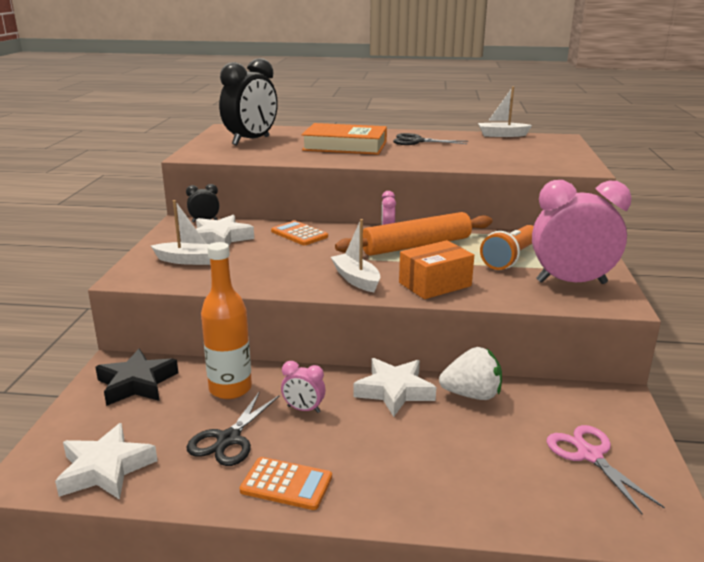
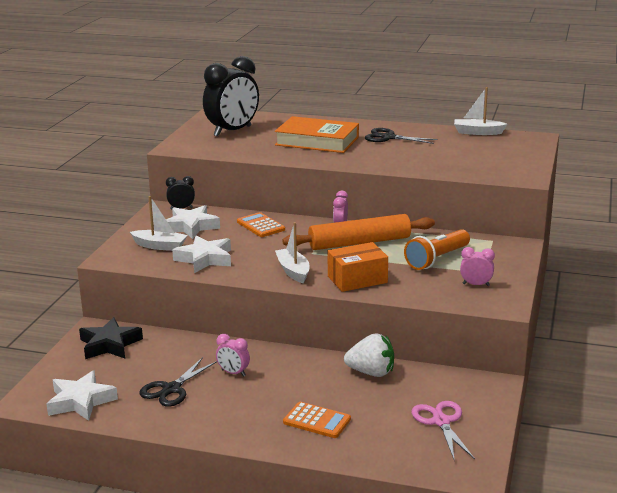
camera: 10 degrees right, 0 degrees up
orange bottle [201,242,252,399] -> none
orange calculator [239,457,332,510] -> orange calculator moved to [283,402,351,438]
white star [353,358,436,417] -> white star moved to [172,235,231,273]
pink clock [532,180,632,284] -> pink clock [460,247,495,286], size x0.44

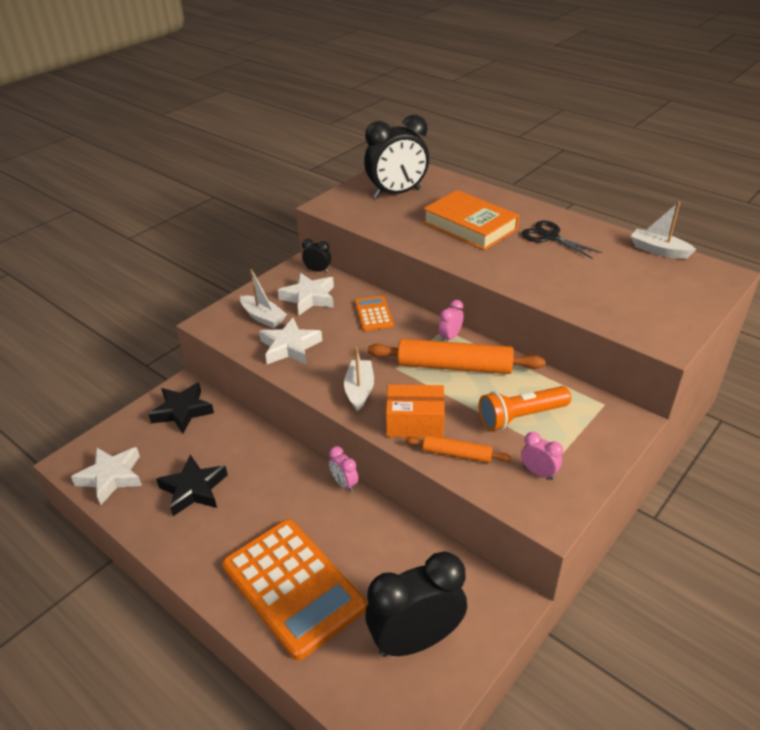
camera: 25 degrees right, 15 degrees up
black scissors [140,357,217,407] -> black star [156,455,228,516]
pink clock [216,334,250,377] -> pink clock moved to [329,446,358,492]
orange calculator [283,402,351,438] -> orange calculator [222,519,367,660], size x2.12
white strawberry [344,333,394,377] -> none
pink scissors [412,401,475,461] -> black clock [366,551,467,657]
none -> orange rolling pin [405,435,511,463]

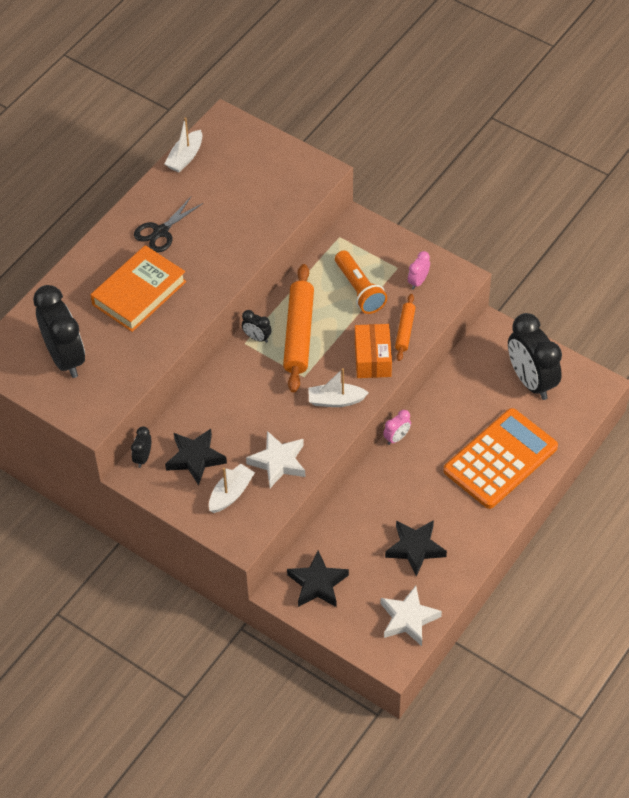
camera: 95 degrees left, 15 degrees up
white star [278,273,334,315] -> black star [165,429,227,485]
orange calculator [355,296,393,331] -> none
pink clock [439,300,464,342] -> black clock [242,310,272,343]

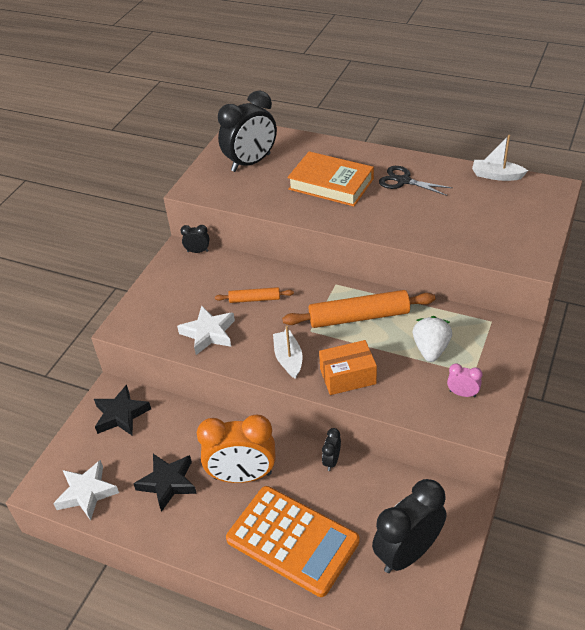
camera: 80 degrees right, 10 degrees down
black star [165,429,227,485] -> none
white boat [209,464,255,513] -> none
black clock [242,310,272,343] -> black clock moved to [322,428,341,471]
orange flashlight [335,250,387,314] -> white strawberry [413,316,452,362]
pink clock [383,410,411,445] -> none
orange rolling pin [395,294,415,361] -> orange rolling pin moved to [215,287,294,303]
none -> orange clock [197,415,275,483]

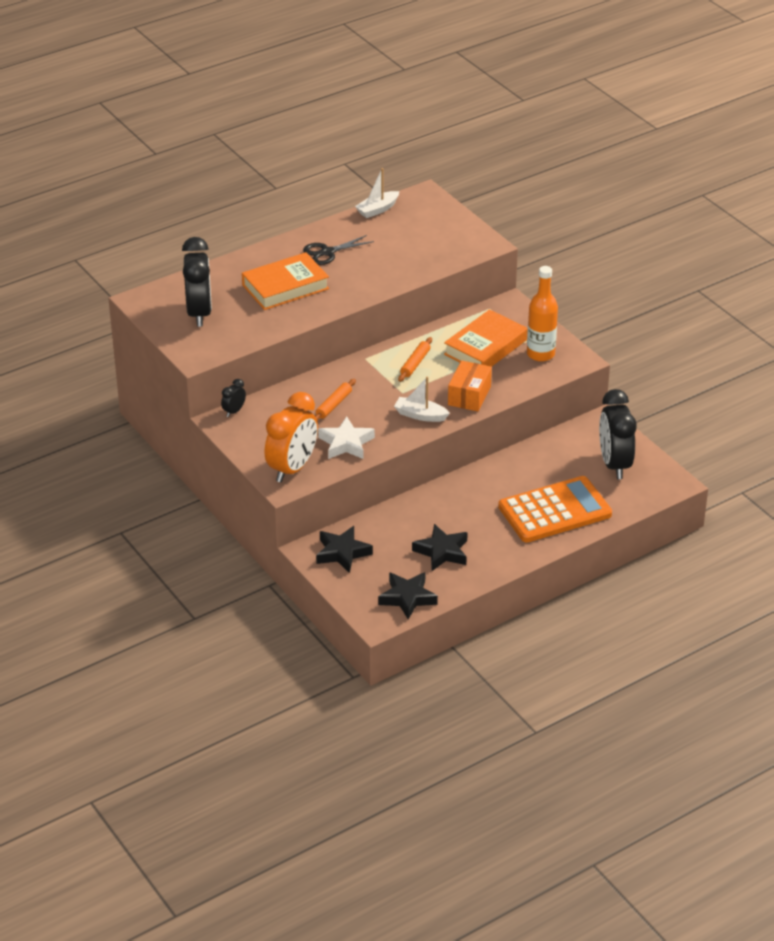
camera: 60 degrees left, 5 degrees down
white star [53,460,119,521] -> black star [378,572,438,619]
orange clock [197,415,275,483] -> orange clock moved to [265,392,318,482]
orange rolling pin [282,290,436,328] -> orange rolling pin [398,337,432,382], size x0.53
black clock [322,428,341,471] -> none
white strawberry [413,316,452,362] -> orange book [444,309,528,367]
pink clock [447,363,482,397] -> orange bottle [527,266,558,362]

